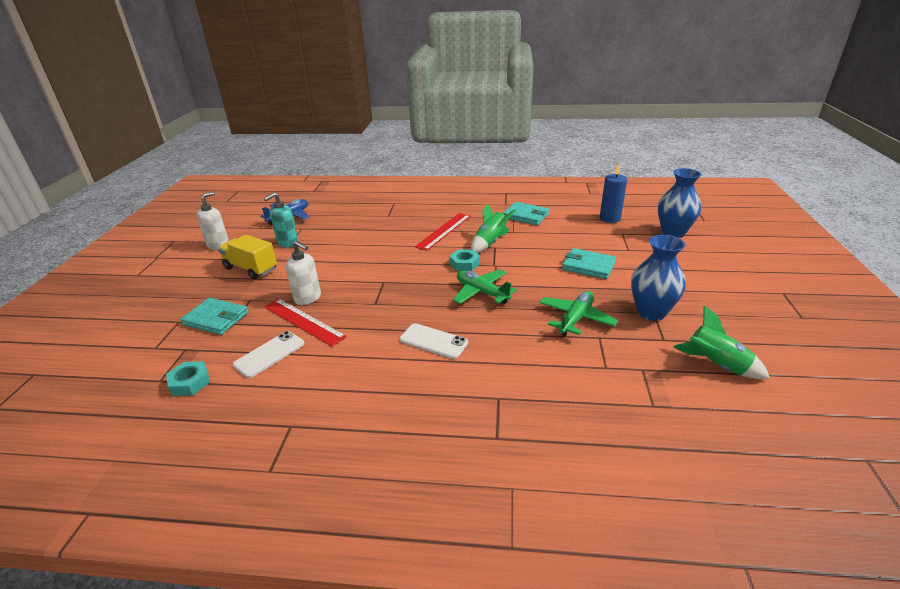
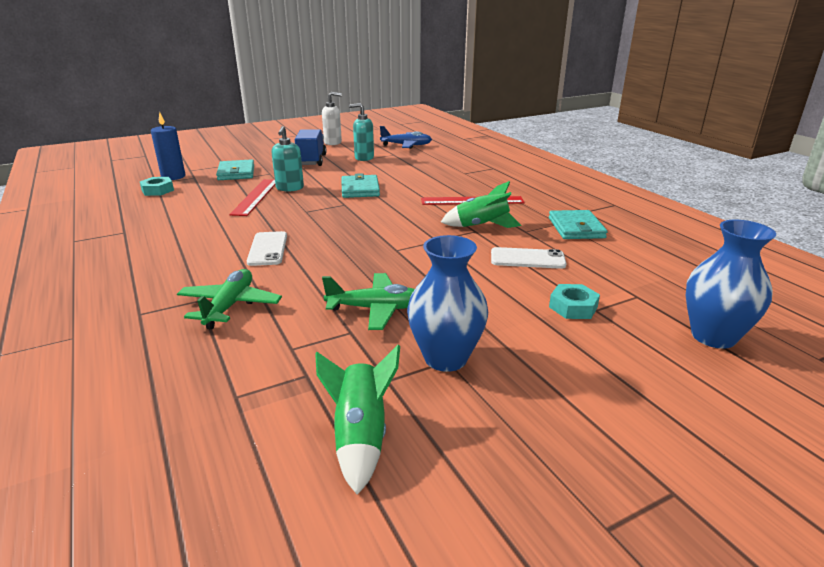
camera: 55 degrees right, 5 degrees down
yellow truck [218,235,277,280] -> blue truck [295,129,326,166]
white phone [233,331,304,378] -> white phone moved to [491,247,567,269]
white soap dispenser [286,241,321,305] -> turquoise soap dispenser [271,126,304,191]
turquoise nut [449,249,480,271] -> turquoise nut moved to [549,284,600,319]
green plane [453,269,517,304] -> green plane moved to [177,269,282,330]
turquoise wallet [562,248,616,279] -> turquoise wallet moved to [341,173,380,198]
blue candle [600,163,627,223] -> blue candle moved to [151,112,185,180]

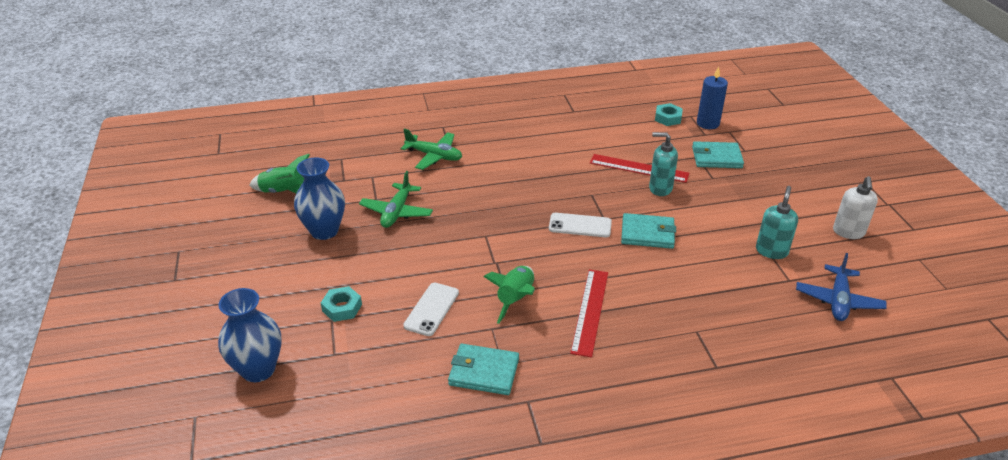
camera: 105 degrees right, 10 degrees up
white phone [247,231,287,266] -> white phone moved to [549,213,612,237]
blue truck [295,129,326,166] -> none

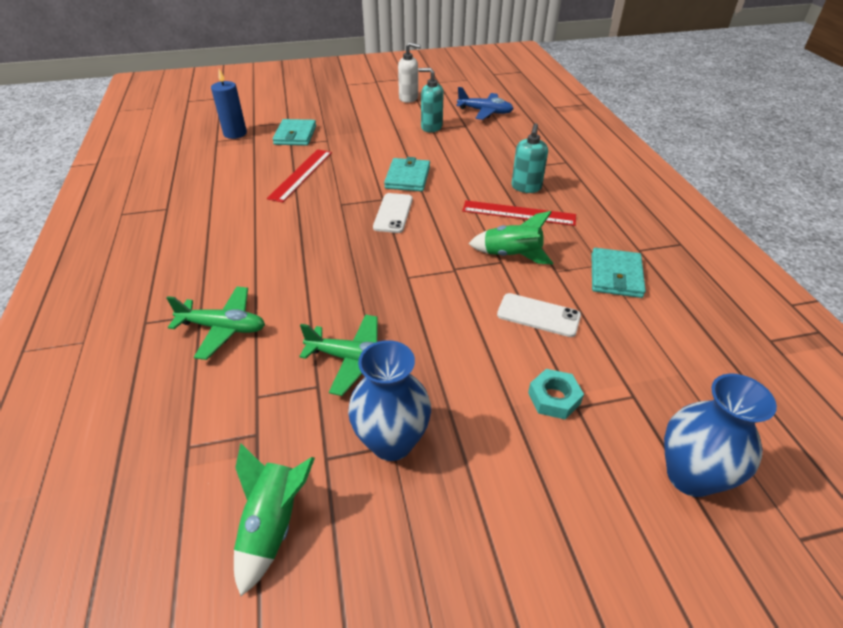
camera: 90 degrees left, 5 degrees up
green plane [401,129,462,170] -> green plane turned 75 degrees clockwise [167,286,265,360]
turquoise soap dispenser [649,132,678,196] -> turquoise soap dispenser moved to [512,123,548,193]
turquoise nut [655,103,683,126] -> none

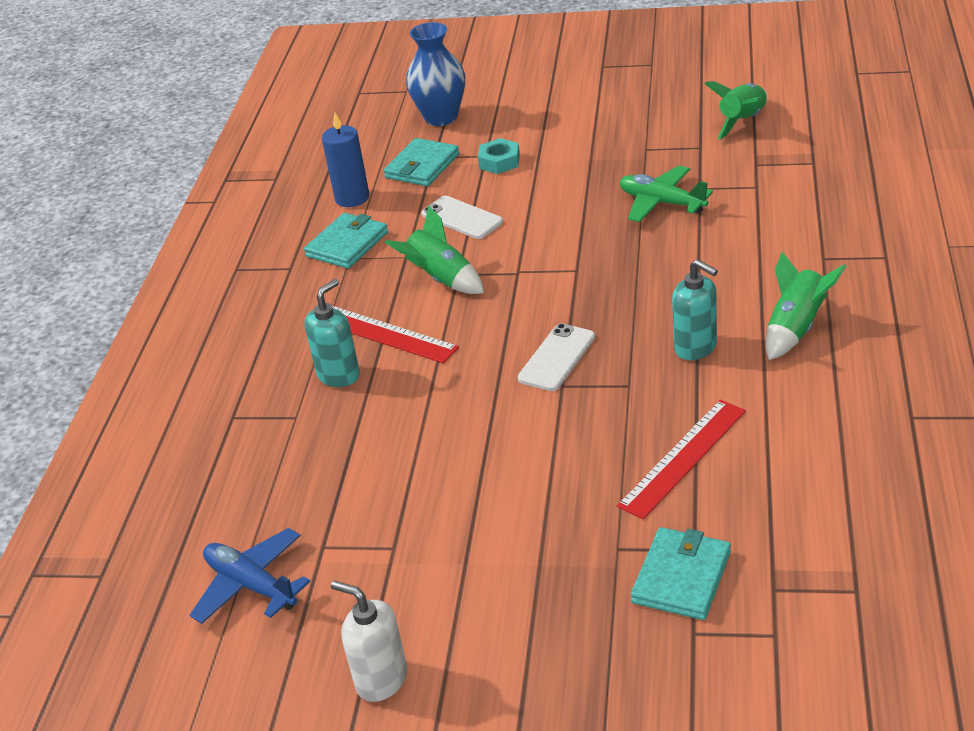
camera: 155 degrees left, 5 degrees down
green plane [167,286,265,360] -> none
blue candle [211,69,247,139] -> blue candle moved to [322,113,369,207]
blue vase [348,340,431,461] -> none
turquoise wallet [384,157,430,192] -> turquoise wallet moved to [384,138,459,186]
turquoise soap dispenser [419,68,444,132] -> turquoise soap dispenser moved to [672,259,718,360]
none -> green rocket [765,251,846,360]

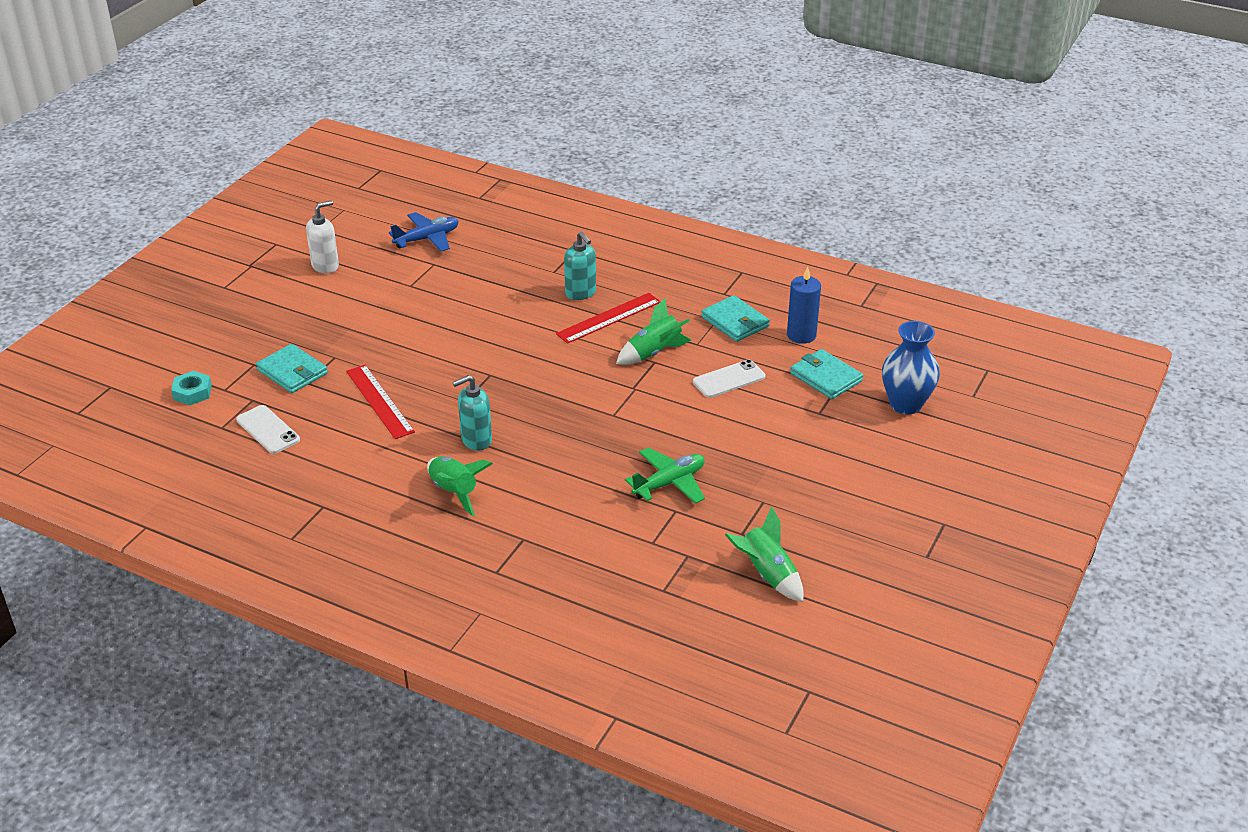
camera: 105 degrees right, 0 degrees up
turquoise nut [478,138,520,174] -> turquoise nut moved to [171,371,212,405]
white phone [518,323,595,391] -> white phone moved to [236,405,300,454]

